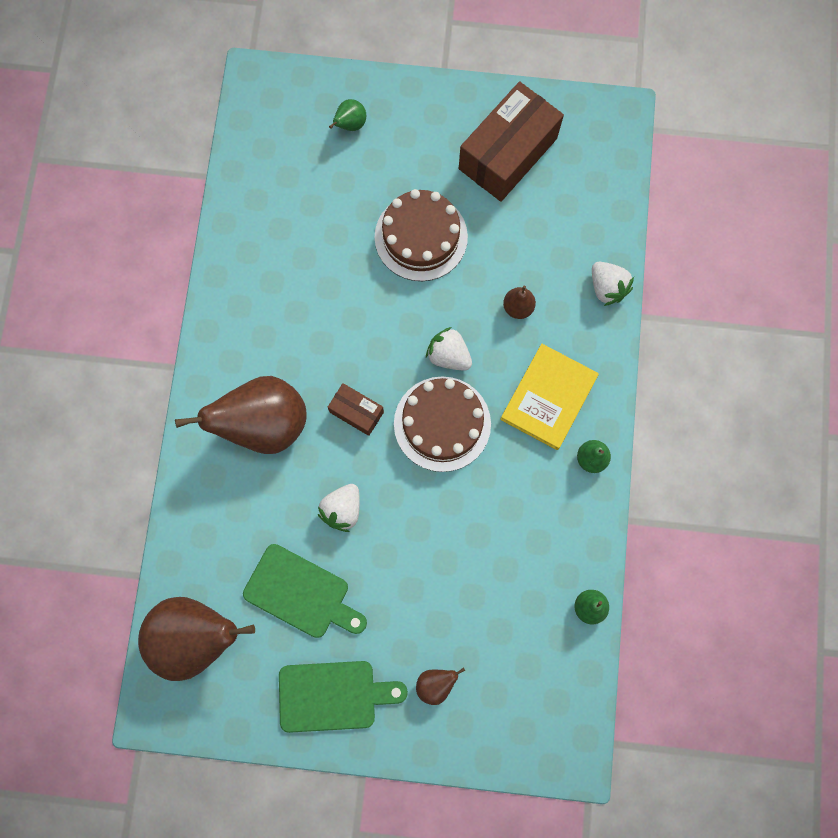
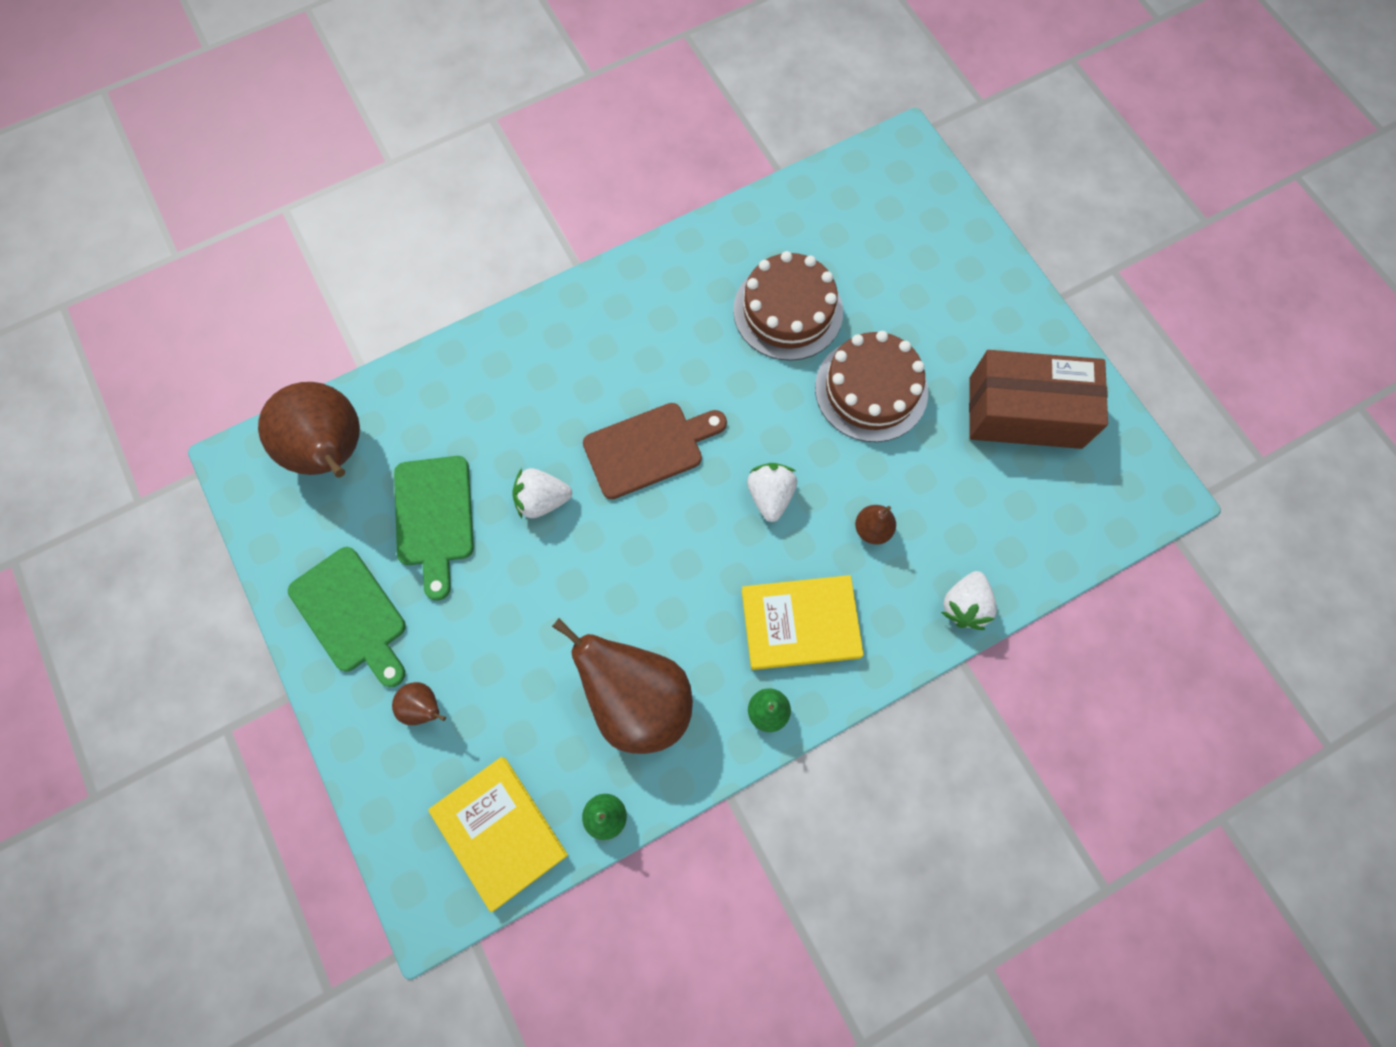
camera: 55 degrees right, 5 degrees down
brown pear [175,376,307,454] -> brown pear moved to [552,618,693,754]
brown box [328,383,384,436] -> brown cutting board [583,403,727,499]
green pear [329,99,366,131] -> none
brown cake [394,376,491,472] -> brown cake moved to [733,251,843,361]
none -> yellow book [428,757,568,912]

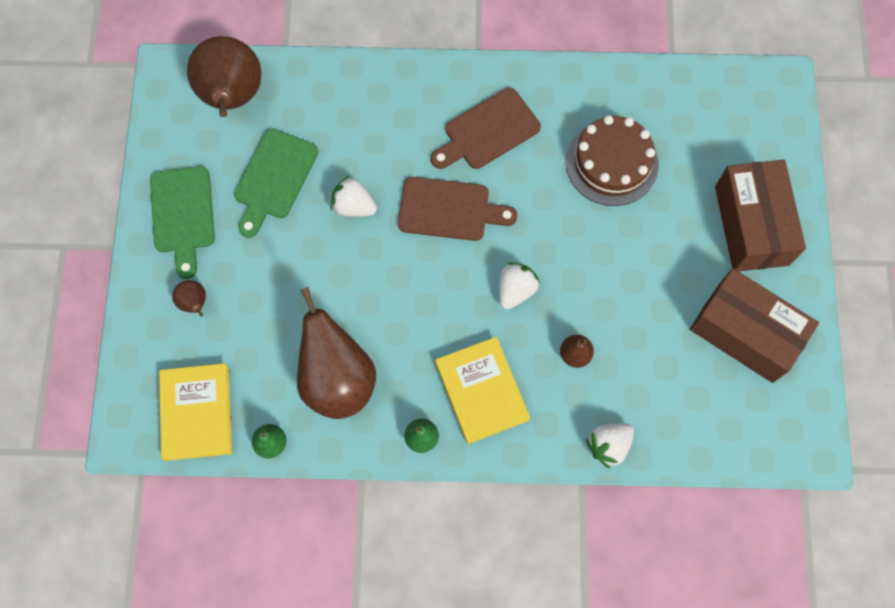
camera: 30 degrees right, 0 degrees up
yellow book [742,575,864,670] -> yellow book turned 45 degrees clockwise [435,337,530,444]
brown cake [815,331,928,442] -> none
none -> brown cutting board [431,88,541,169]
none -> brown box [715,160,806,271]

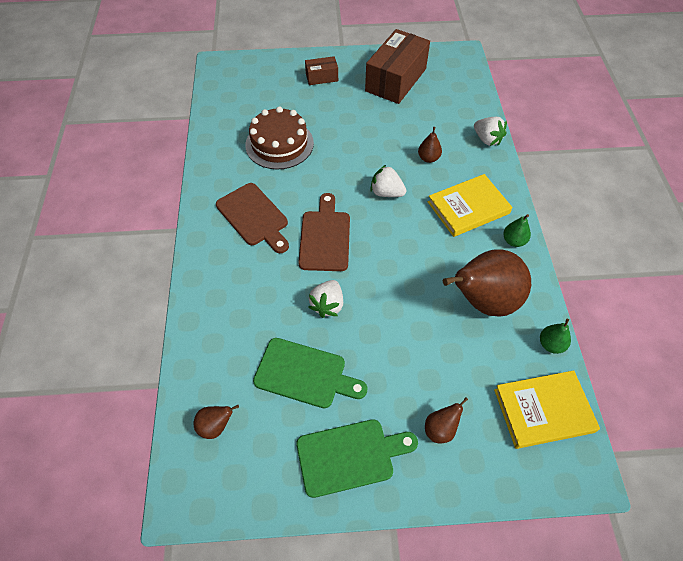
camera: 95 degrees left, 15 degrees down
brown pear [187,36,261,117] -> brown pear [194,405,239,439], size x0.43
brown box [715,160,806,271] -> brown box [305,56,338,85], size x0.49

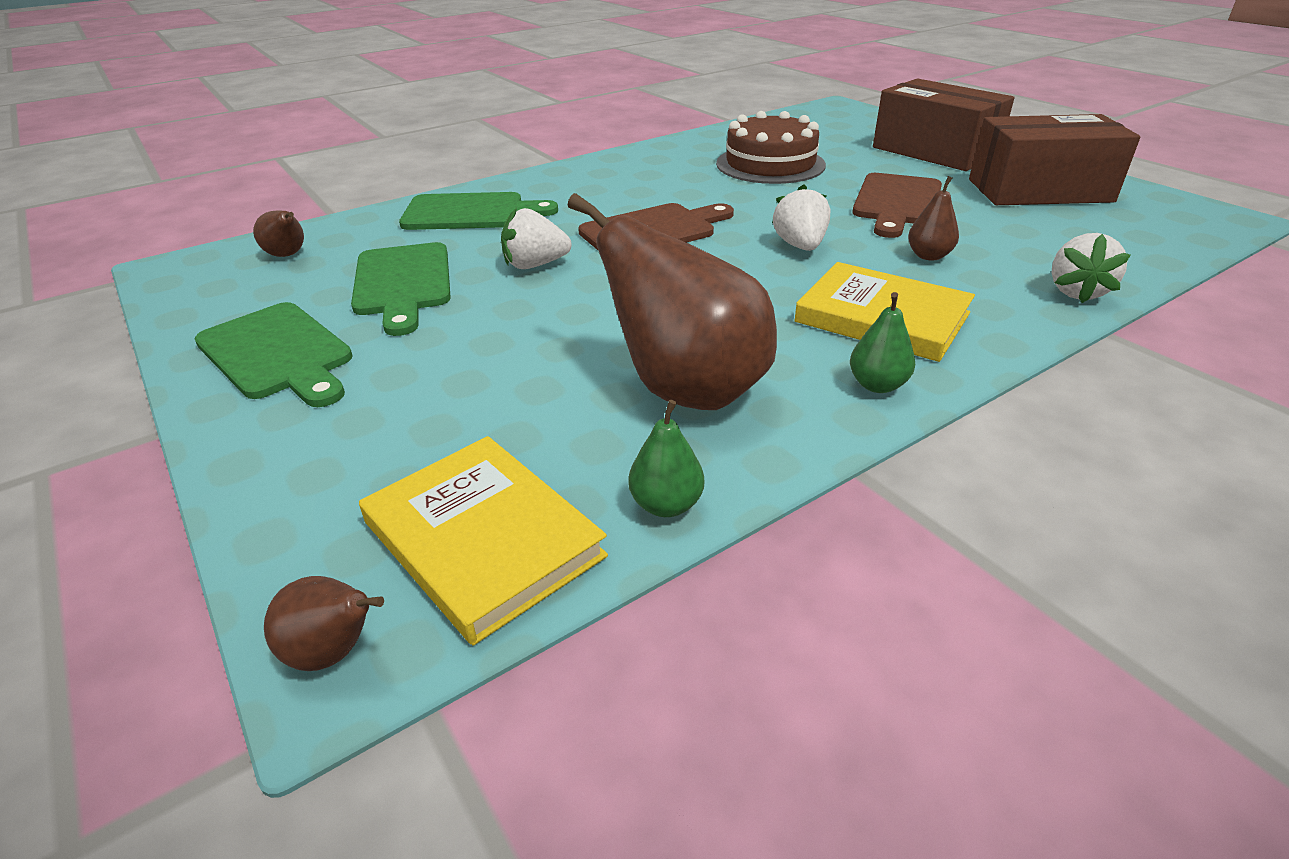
camera: 60 degrees right, 20 degrees down
brown cutting board [216,183,289,253] -> brown cutting board moved to [852,173,942,238]
brown box [305,56,338,85] -> brown box [873,78,1014,171], size x2.05
brown pear [425,397,468,443] -> brown pear moved to [264,576,384,671]
none -> green cutting board [399,192,558,230]

